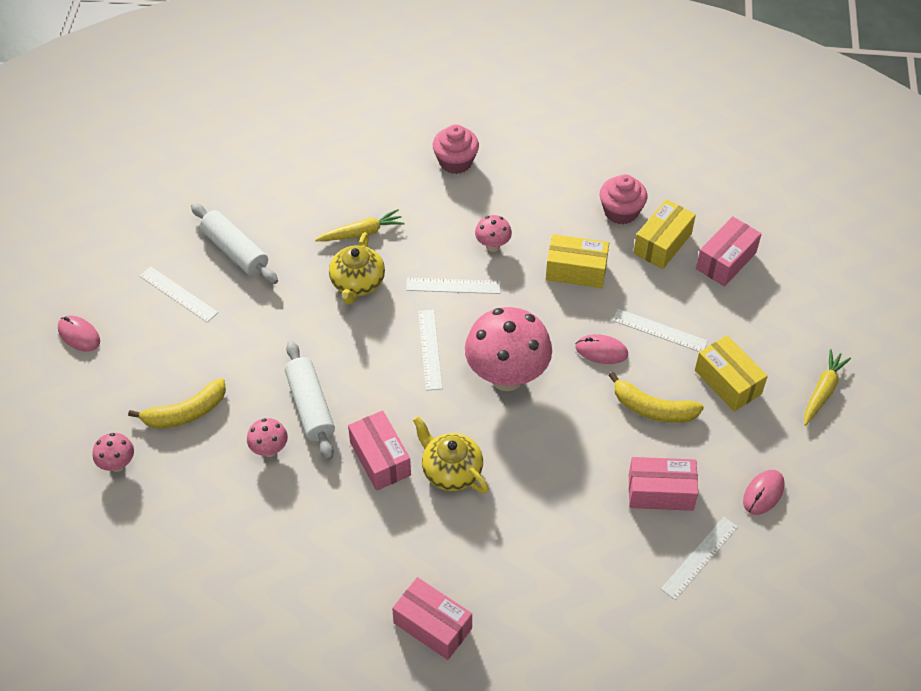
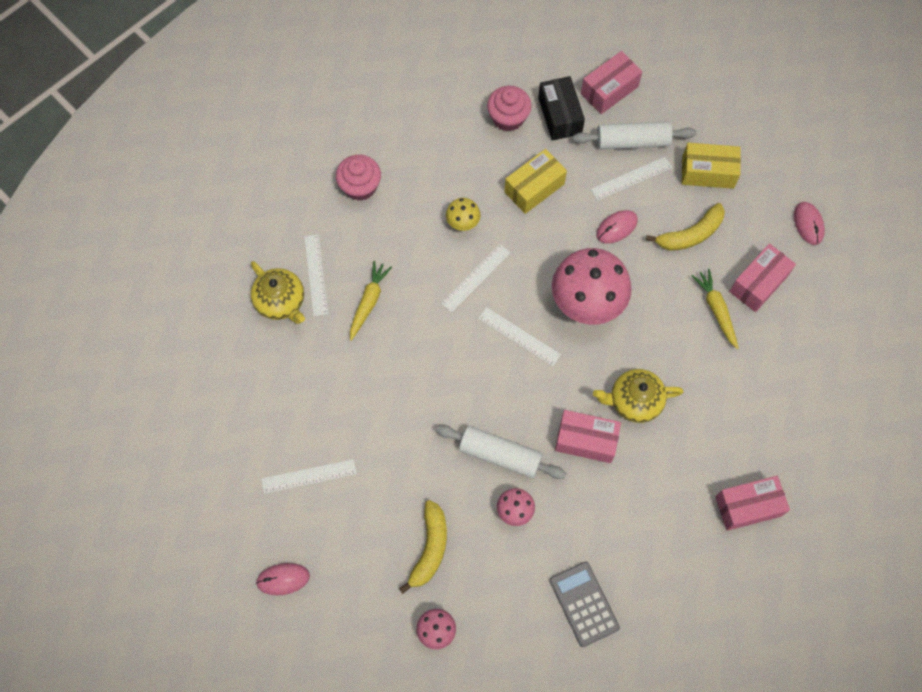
camera: 50 degrees left, 15 degrees up
white rolling pin [191,203,278,284] -> white rolling pin moved to [573,121,696,150]
yellow teapot [329,232,385,305] -> yellow teapot moved to [251,261,305,324]
pink mushroom [475,215,512,252] -> yellow mushroom [446,198,481,231]
yellow box [633,199,696,269] -> black box [538,76,585,141]
white ruler [661,517,738,600] -> white ruler moved to [304,234,328,316]
pink box [696,216,761,287] -> pink box turned 60 degrees clockwise [581,51,642,114]
yellow carrot [804,349,851,426] -> yellow carrot moved to [691,269,739,349]
none -> grey calculator [550,562,620,647]

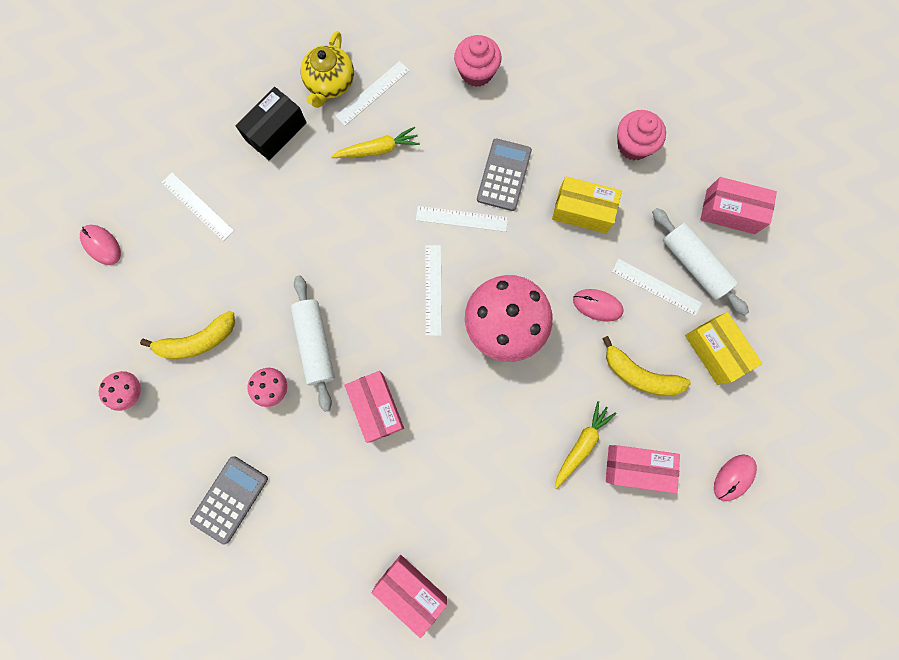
camera: 55 degrees right, 10 degrees up
yellow mushroom [446,198,481,231] -> grey calculator [477,139,532,211]
black box [538,76,585,141] -> black box moved to [236,87,307,161]
yellow teapot [593,369,684,423] -> none

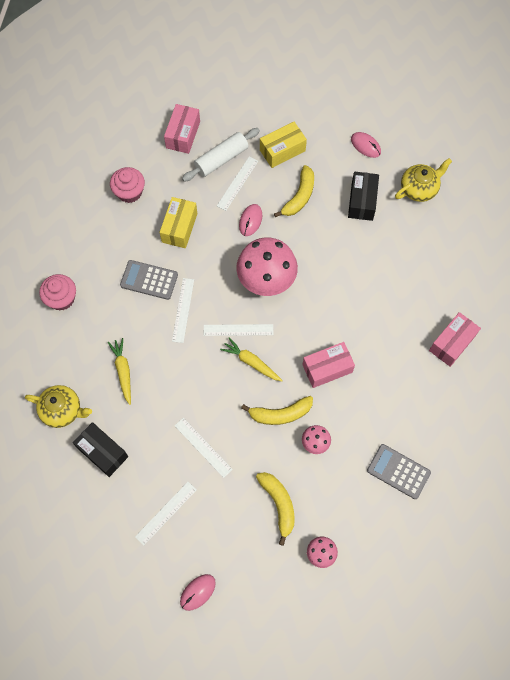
camera: 90 degrees left, 10 degrees down
white rolling pin [290,275,335,412] -> yellow banana [241,396,313,425]
white ruler [335,61,410,126] -> white ruler moved to [174,418,233,478]
yellow carrot [555,401,617,489] -> yellow carrot moved to [220,337,283,381]
pink box [606,445,680,494] -> black box [348,172,379,221]
none -> yellow teapot [395,158,452,202]

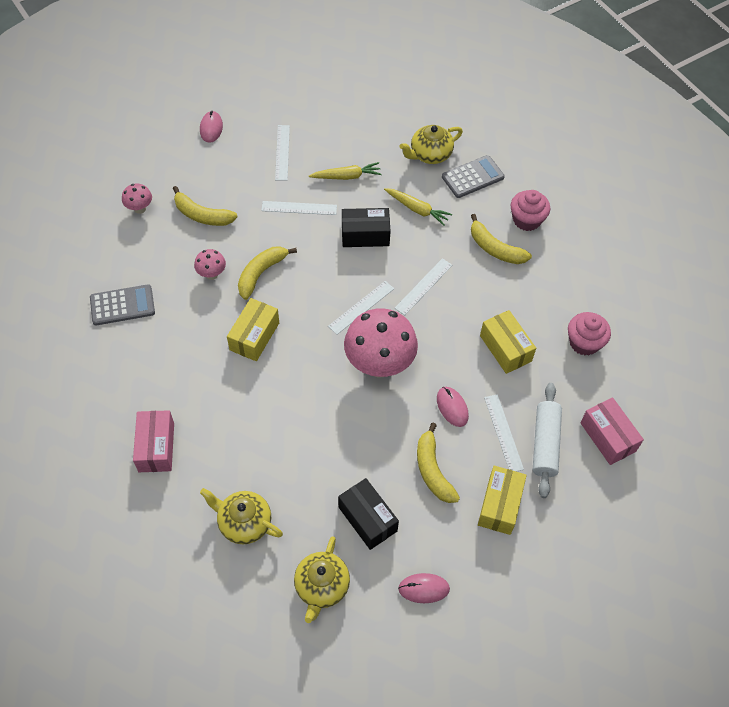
camera: 135 degrees right, 10 degrees down
black box [73,422,128,477] -> black box moved to [342,208,391,247]
grey calculator [120,260,178,300] -> grey calculator moved to [442,155,505,198]
white ruler [172,278,194,343] -> white ruler turned 75 degrees clockwise [395,258,452,315]
yellow carrot [220,337,283,381] -> yellow carrot moved to [309,162,382,180]
pink box [302,342,355,388] -> yellow box [227,298,279,361]
none -> yellow teapot [200,488,283,544]
none -> yellow banana [471,214,532,264]

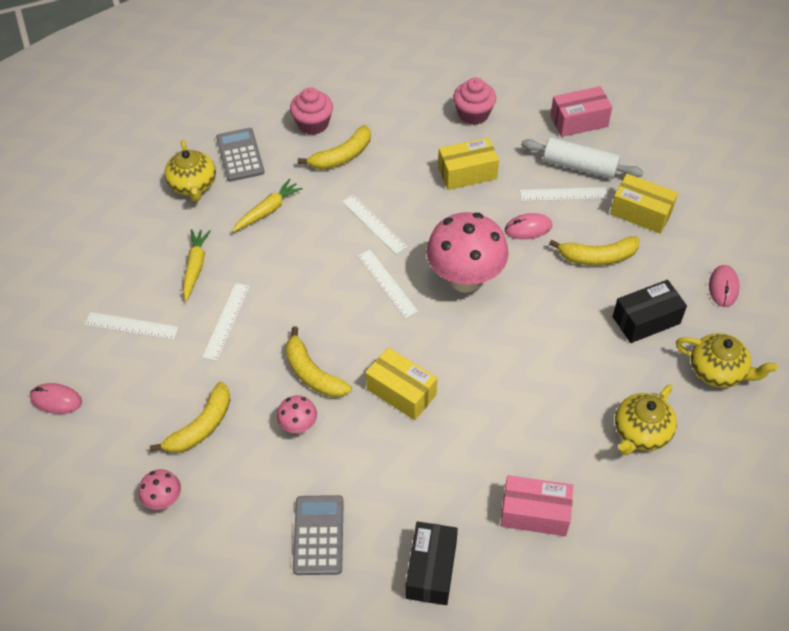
camera: 75 degrees left, 5 degrees down
black box [342,208,391,247] -> black box moved to [406,521,458,605]

